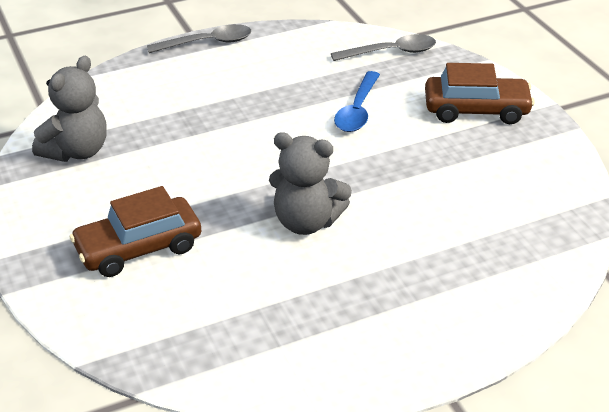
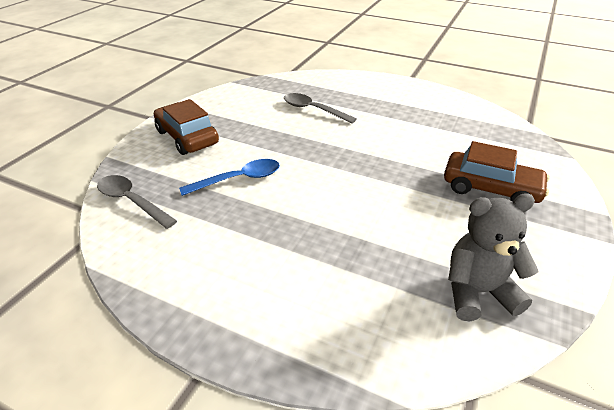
camera: 130 degrees left, 0 degrees up
grey spoon [147,24,251,53] -> grey spoon moved to [284,93,357,124]
grey teddy bear [269,132,352,235] -> none

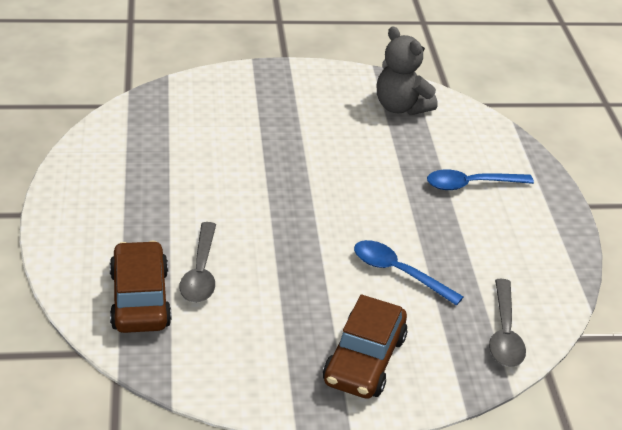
camera: 125 degrees left, 0 degrees up
brown car [444,141,550,203] -> brown car moved to [109,241,172,333]
none -> blue spoon [427,169,534,190]

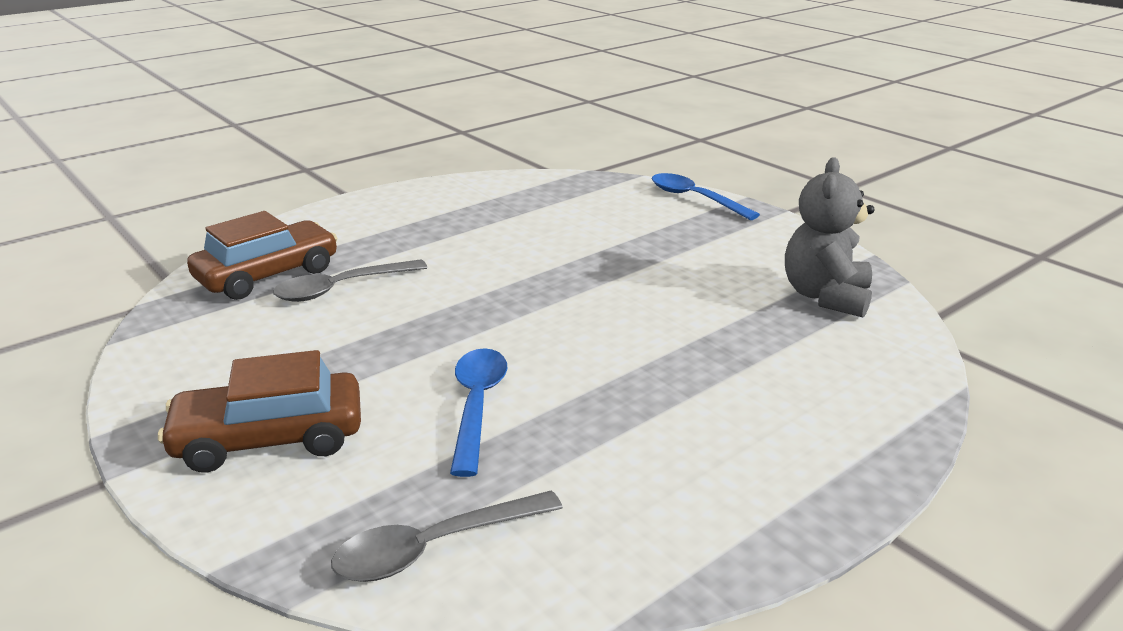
camera: 60 degrees right, 10 degrees down
blue spoon [427,169,534,190] -> blue spoon moved to [652,173,760,220]

